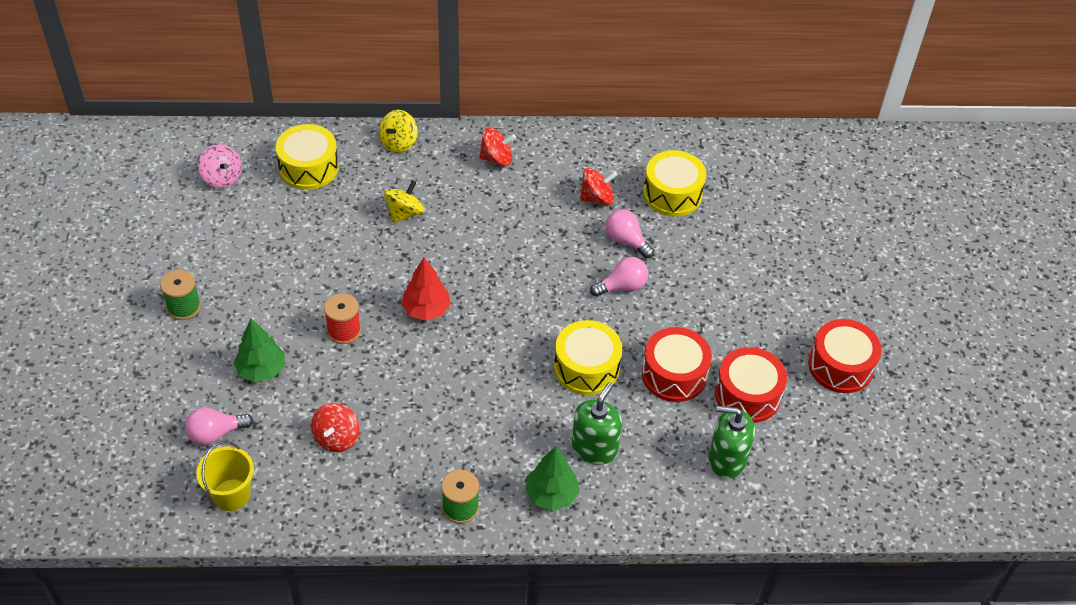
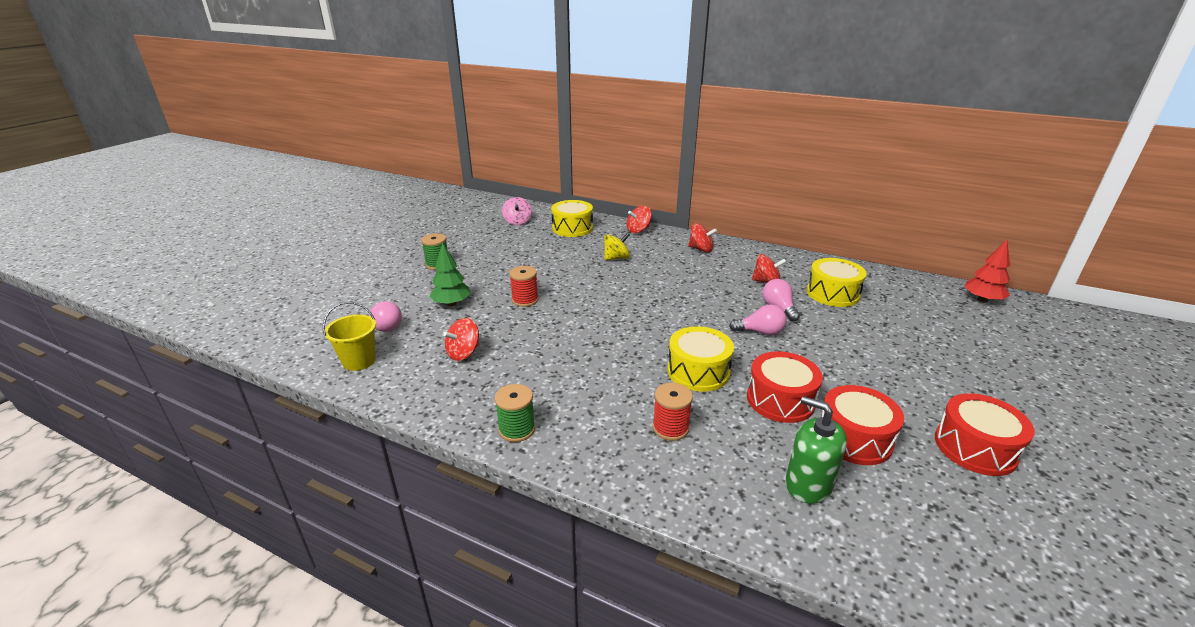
camera: 30 degrees right, 20 degrees down
pink light bulb [185,407,253,445] -> pink light bulb turned 120 degrees counterclockwise [369,301,402,332]
yellow spinning top [379,110,418,153] -> red spinning top [627,206,652,233]
red tree [401,257,451,321] -> red tree moved to [965,240,1010,303]
green tree [525,447,579,511] -> none
green soap dispenser [572,382,622,464] -> red spool [653,383,693,441]

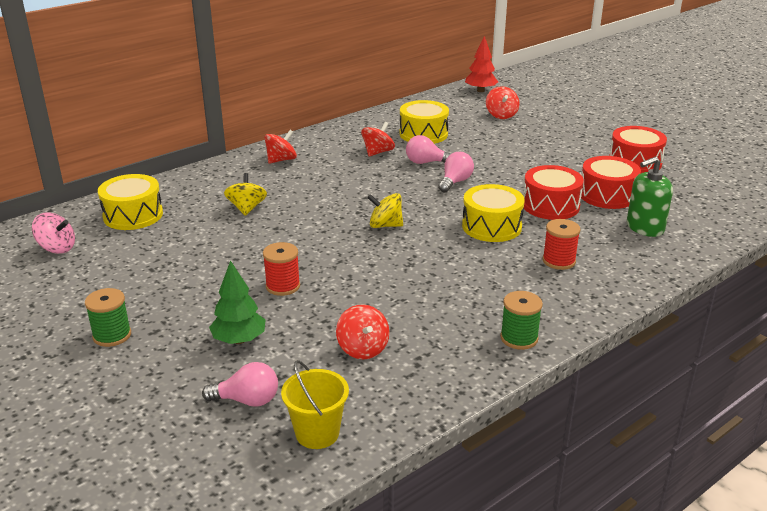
camera: 65 degrees left, 0 degrees up
red spinning top [627,206,652,233] -> red spinning top moved to [486,86,520,119]
none -> yellow spinning top [367,193,403,228]

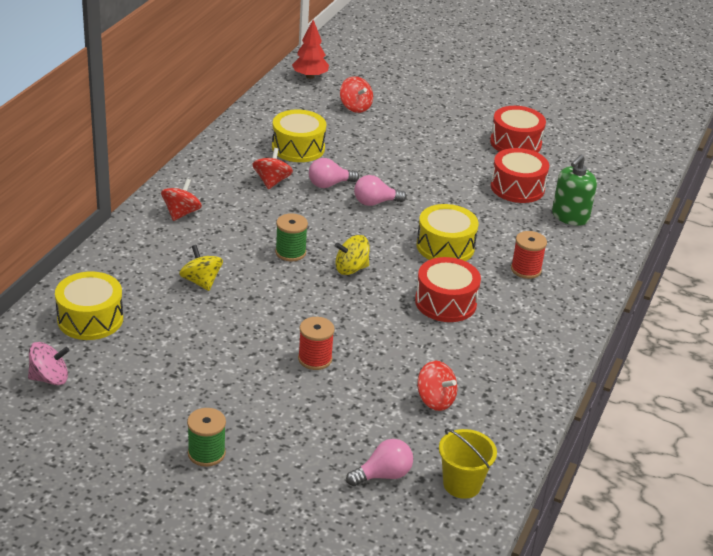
camera: 30 degrees left, 5 degrees up
green tree [209,260,265,344] -> none
pink light bulb [438,152,474,192] -> pink light bulb turned 105 degrees counterclockwise [354,175,407,206]
green spool [500,291,543,350] -> green spool moved to [275,213,308,261]
red drum [523,165,584,220] -> red drum moved to [415,257,481,322]

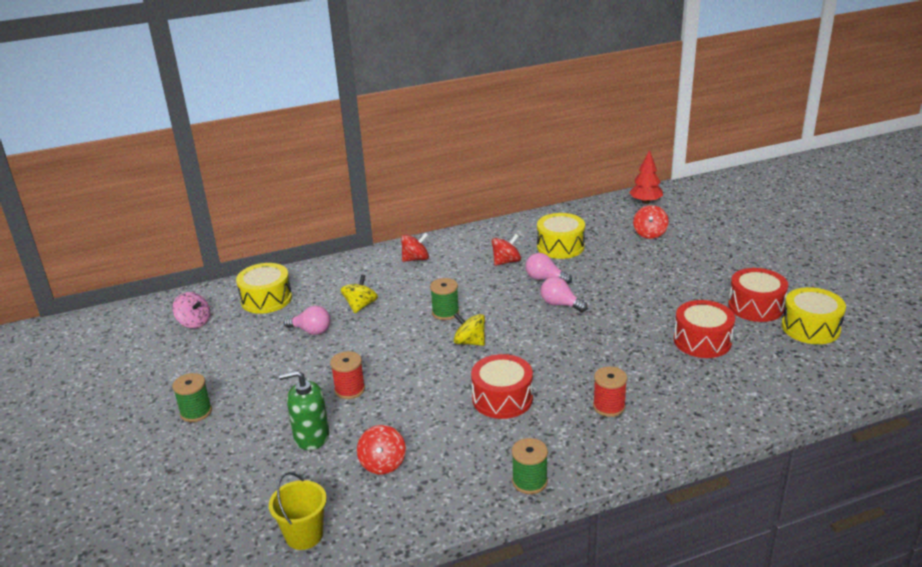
camera: 50 degrees right, 5 degrees down
pink light bulb [346,439,413,486] -> pink light bulb moved to [284,306,330,335]
yellow drum [416,204,478,261] -> yellow drum moved to [782,287,846,344]
green soap dispenser [552,154,597,226] -> green soap dispenser moved to [279,370,329,450]
none -> green spool [512,438,548,494]

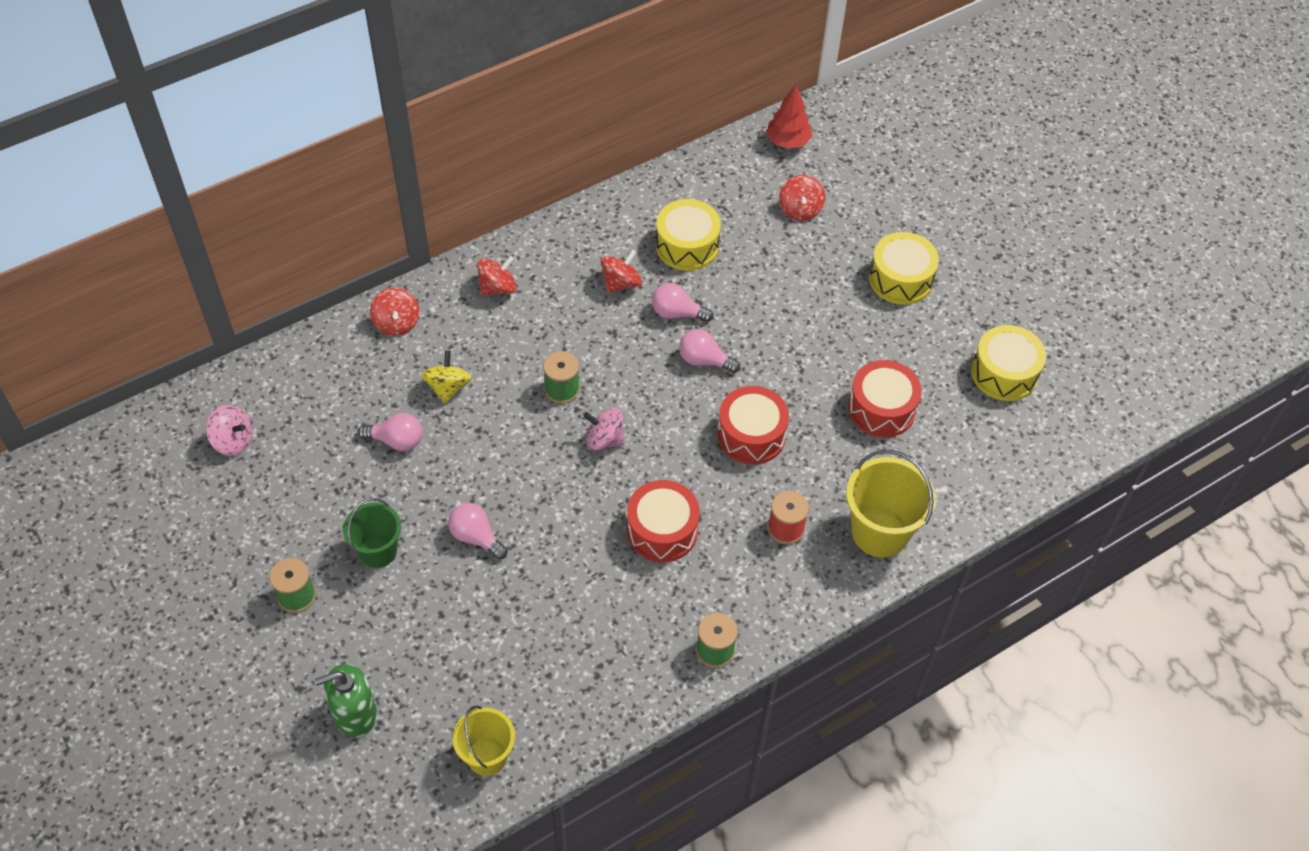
camera: 15 degrees left, 25 degrees up
yellow drum [236,263,292,314] -> yellow drum moved to [869,232,939,305]
green soap dispenser [279,370,329,450] -> green soap dispenser moved to [315,664,377,738]
red spool [330,351,365,399] -> pink light bulb [448,503,508,560]
red spinning top [357,425,406,475] -> red spinning top moved to [370,288,420,336]
yellow spinning top [453,312,485,346] -> pink spinning top [584,408,624,451]
red drum [728,268,788,322] -> red drum moved to [717,386,789,464]
none -> green bucket [343,498,401,568]
none -> yellow bucket [846,450,936,558]

